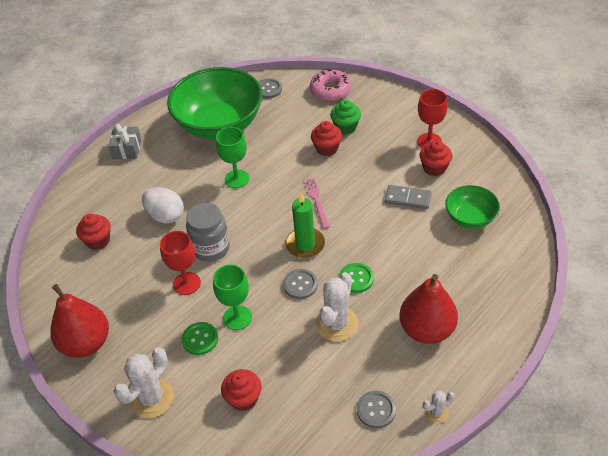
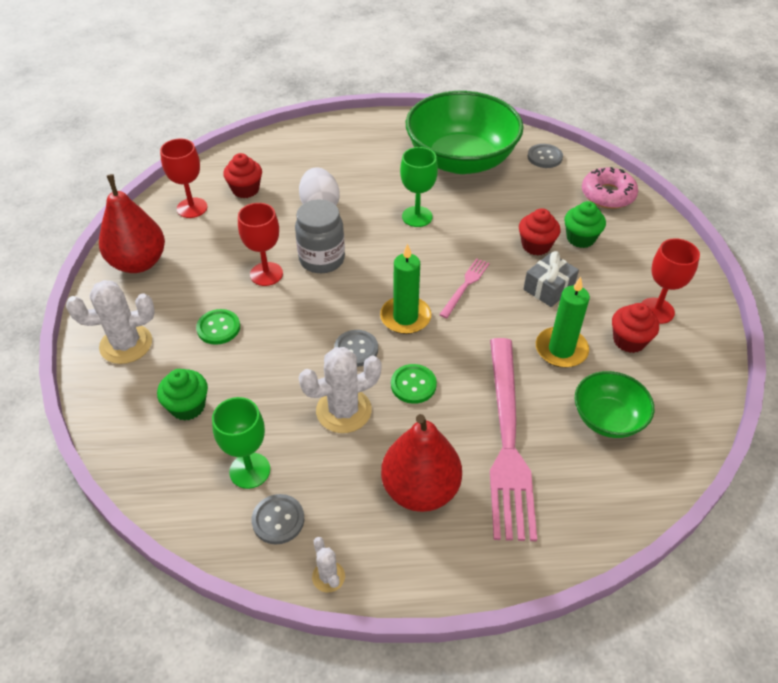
camera: 40 degrees right, 0 degrees up
grey gift [108,124,141,159] -> grey gift moved to [524,251,579,307]
green goblet [213,265,252,330] -> green goblet moved to [212,397,270,489]
red cupcake [221,369,262,411] -> green cupcake [157,369,208,421]
grey domino [385,185,432,209] -> green candle [536,277,590,368]
white cactus [423,390,455,423] -> white cactus turned 45 degrees clockwise [312,537,345,593]
none -> red goblet [160,139,207,218]
none -> pink fork [490,338,537,541]

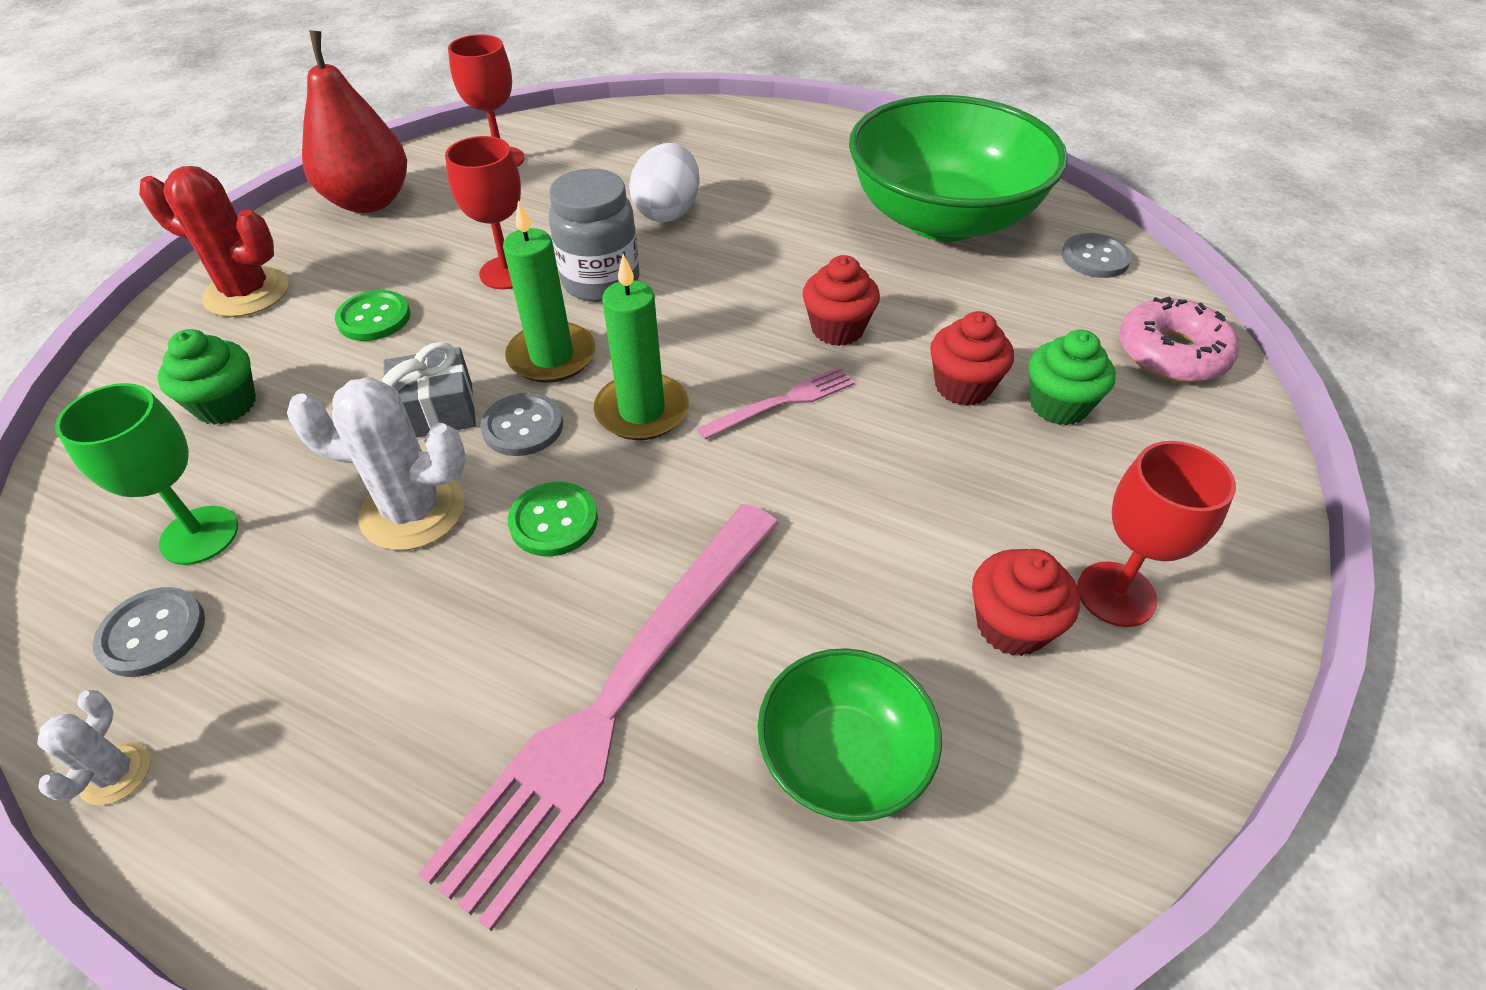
camera: 30 degrees right, 0 degrees up
white cactus [66,280,155,364] -> red cactus [139,166,289,317]
red cupcake [223,153,262,198] -> red cupcake moved to [802,255,880,346]
red pear [381,414,462,512] -> none
green goblet [400,147,438,227] -> none
grey gift [524,251,579,307] -> grey gift moved to [382,342,476,438]
green candle [536,277,590,368] -> green candle moved to [503,201,596,383]

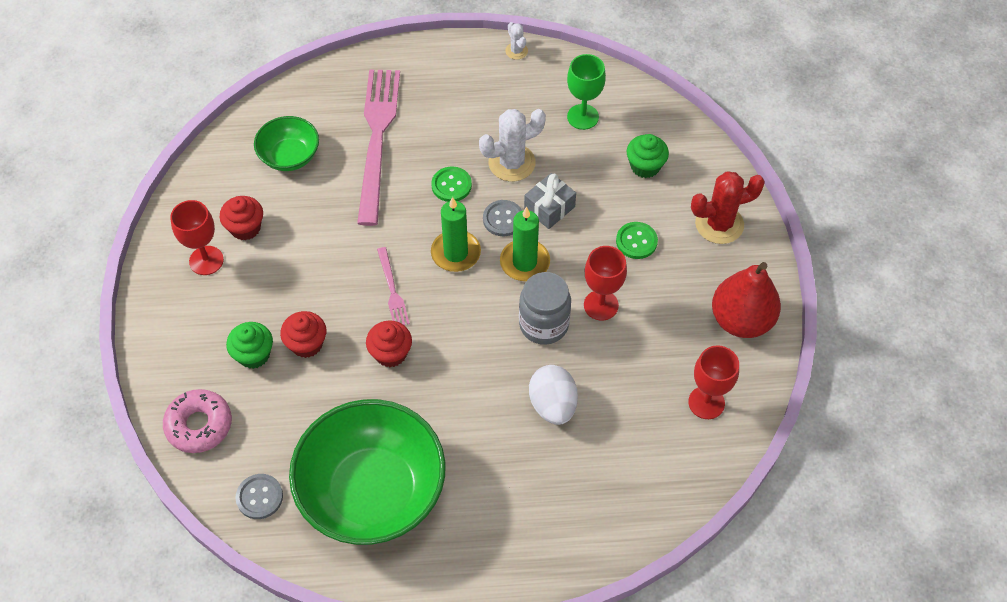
camera: 150 degrees right, 10 degrees up
grey button [93,587,205,677] -> none
pink fork [697,367,855,439] -> pink fork turned 45 degrees counterclockwise [377,247,410,325]

